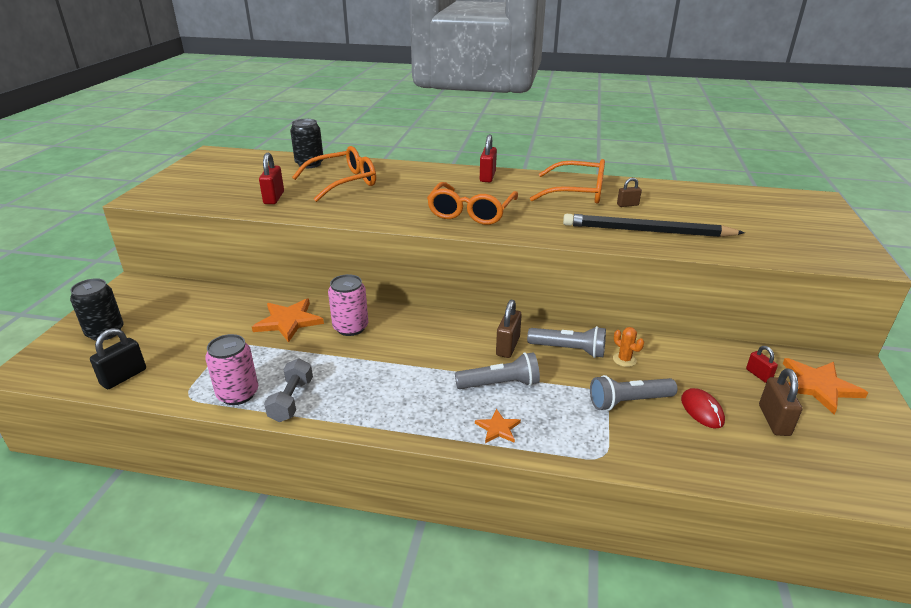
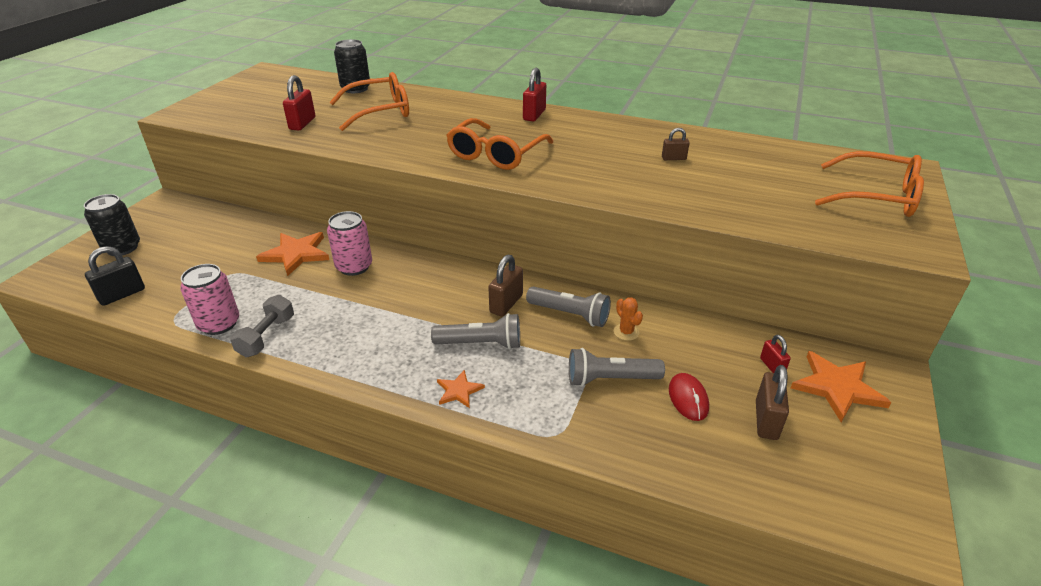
camera: 10 degrees right, 5 degrees up
orange glasses [530,159,605,204] -> orange glasses moved to [815,151,924,217]
black pencil [563,214,745,237] -> none

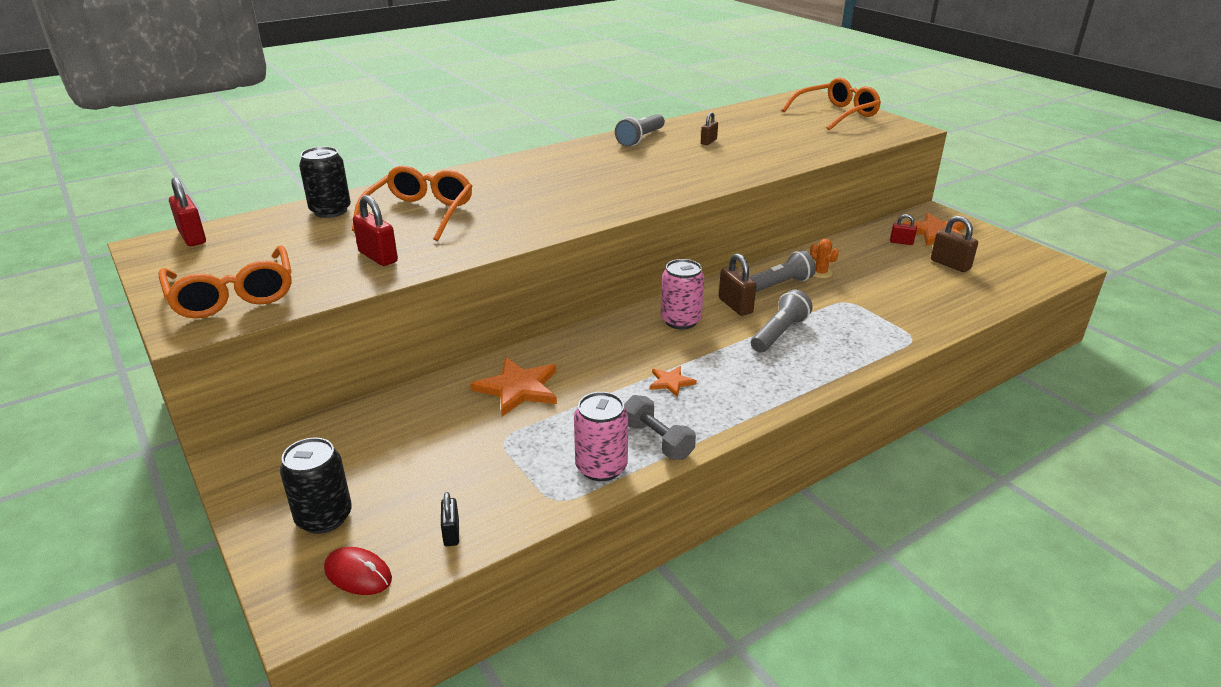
camera: 55 degrees left, 5 degrees down
black padlock [85,246,145,306] -> black padlock [441,492,459,546], size x0.61
pink can [327,211,372,276] -> pink can moved to [661,259,705,329]
orange star [437,370,485,408] -> orange star moved to [650,366,697,397]
orange glasses [446,118,553,170] -> orange glasses moved to [159,246,292,319]
red padlock [523,68,546,121] -> red padlock moved to [169,177,206,246]
grey flashlight [569,348,665,387] -> grey flashlight moved to [615,114,665,147]
orange cactus [614,297,643,341] -> orange cactus turned 45 degrees clockwise [810,239,839,279]
red mouse [669,373,709,421] -> red mouse moved to [324,547,392,595]

